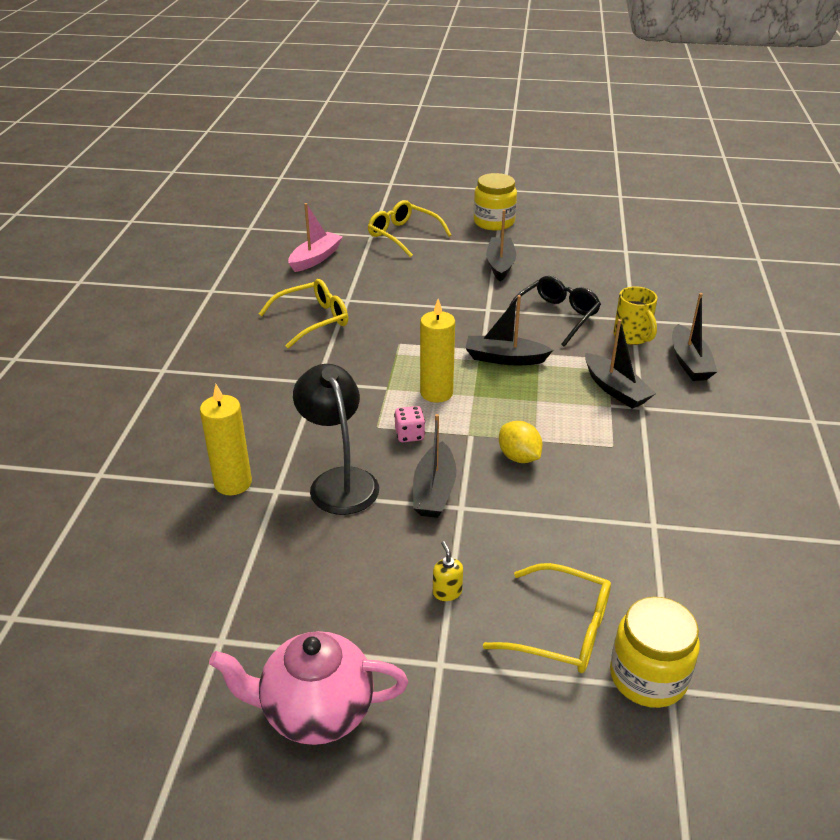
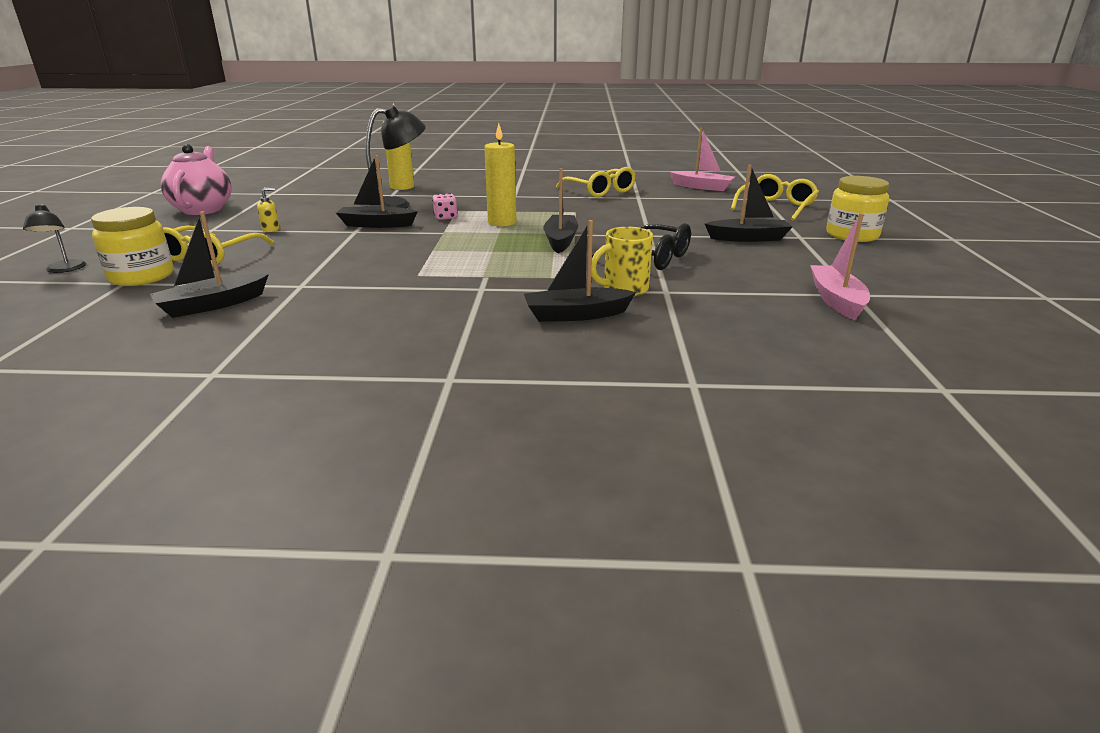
camera: 85 degrees right, 10 degrees down
yellow lemon [499,421,543,463] -> none
black boat [585,319,656,409] -> black boat moved to [150,211,269,318]
none -> black lamp [23,204,86,273]
none -> pink boat [810,213,870,320]

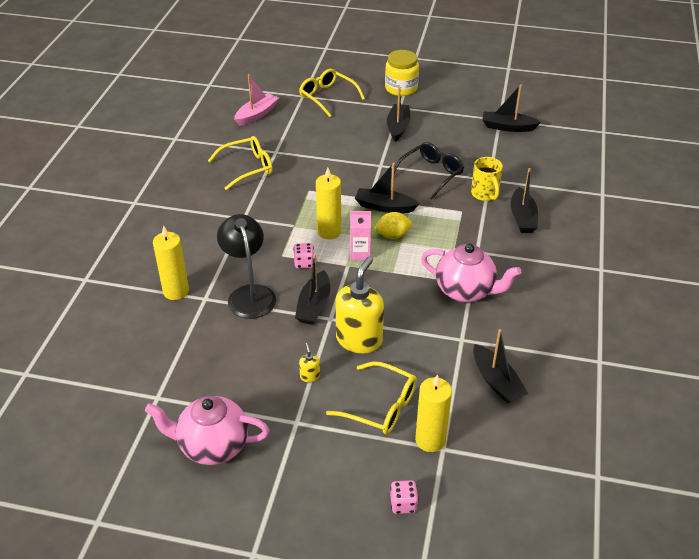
camera: 80 degrees left, 15 degrees up
black lamp [23,204,86,273] -> pink dice [390,480,419,514]
yellow jar [91,207,174,286] -> yellow candle [415,374,452,452]
pink boat [810,213,870,320] -> black boat [482,85,541,132]
none -> yellow soap dispenser [335,257,384,353]
none -> pink carton [350,211,371,260]
none -> yellow lemon [374,212,412,239]
none -> pink teapot [421,244,521,302]

